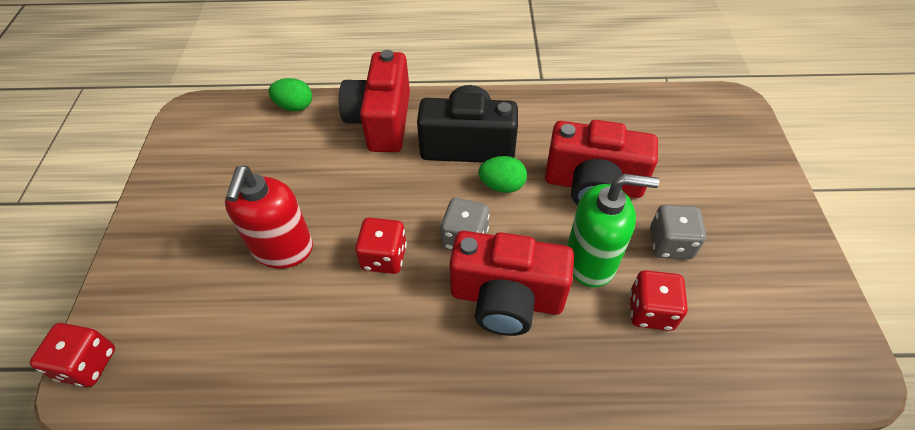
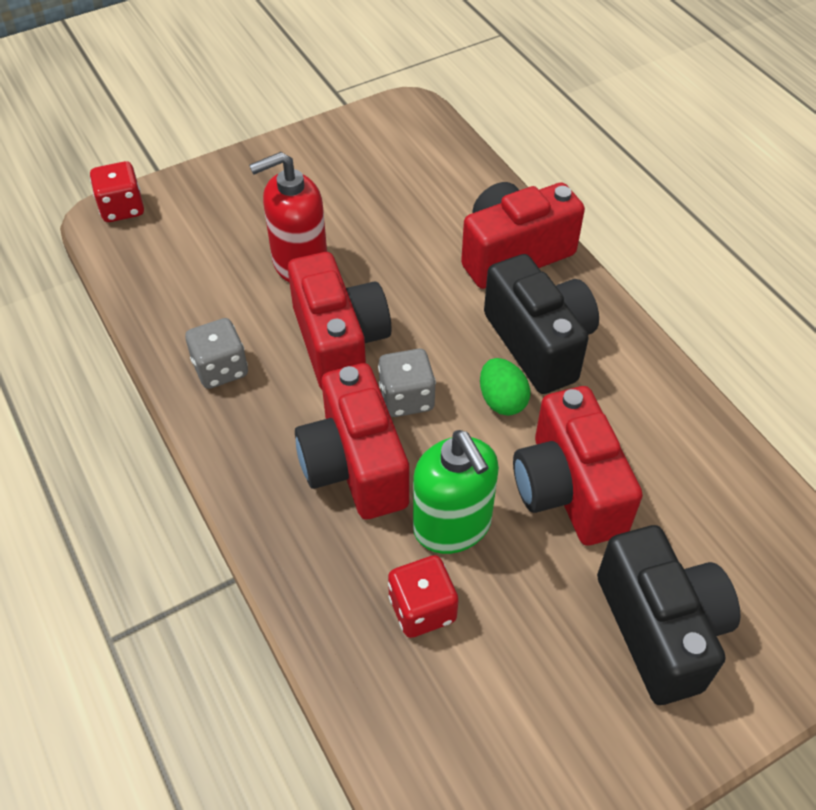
camera: 60 degrees right, 0 degrees up
green egg [269,78,312,111] -> none
red dice [355,218,407,274] -> red camera [288,252,392,390]
grey dice [650,205,706,259] -> grey dice moved to [185,318,248,389]
none -> black camera [597,525,741,705]

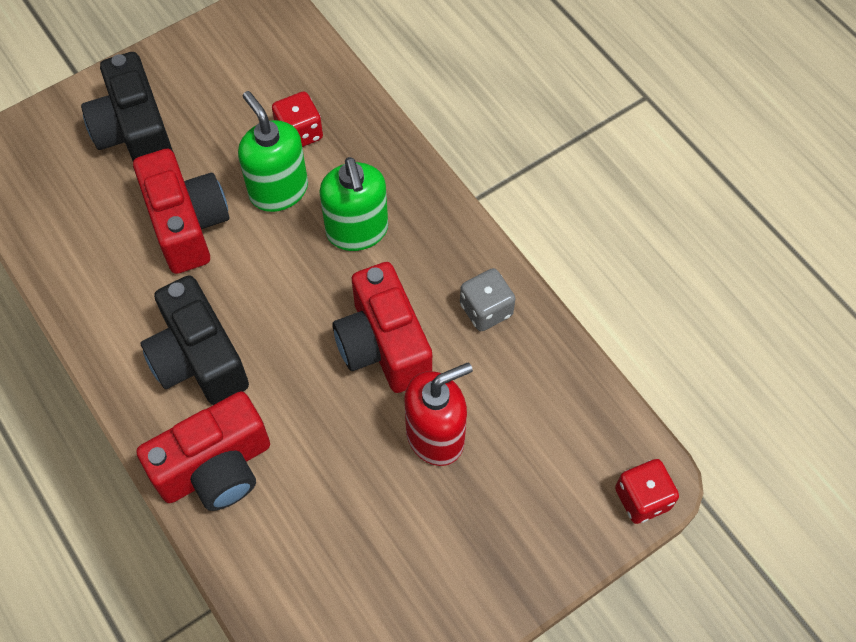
camera: 175 degrees right, 10 degrees up
red camera [295,363,409,519] -> green soap dispenser [319,157,388,251]
grey dice [378,349,436,417] -> none
green egg [480,358,530,416] -> none

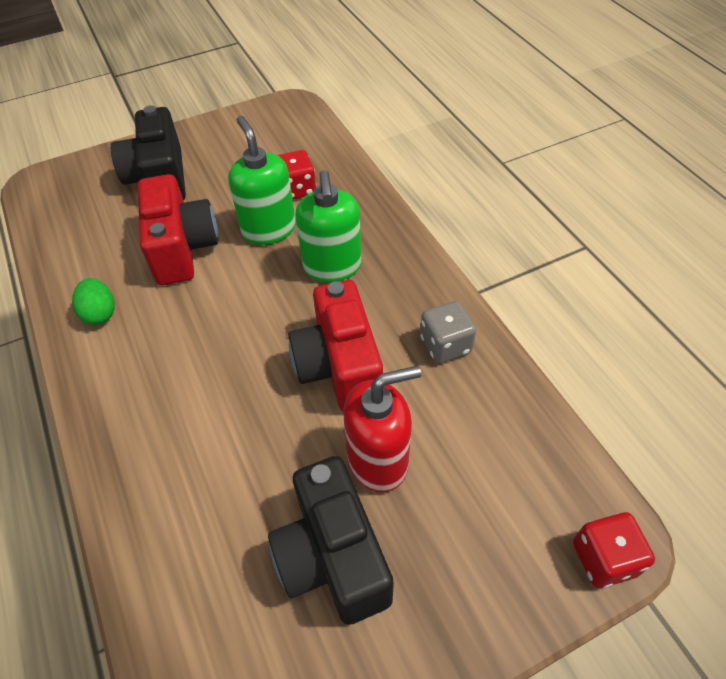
camera: 10 degrees right, 10 degrees down
red camera [136,392,270,511] -> none
black camera [141,275,249,405] -> black camera moved to [268,456,394,625]
none -> green egg [72,278,115,325]

